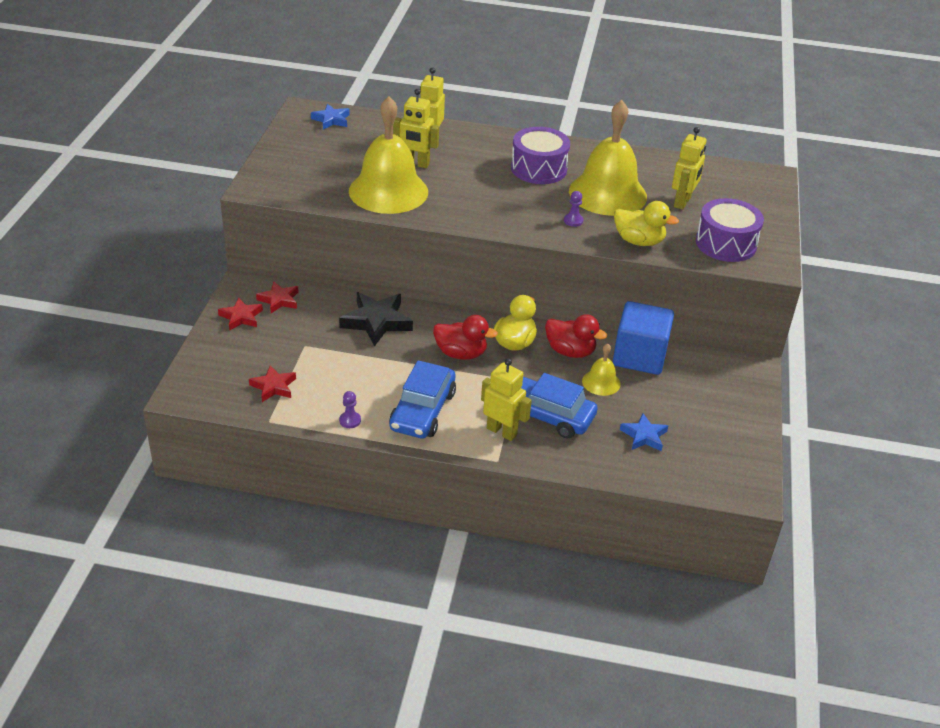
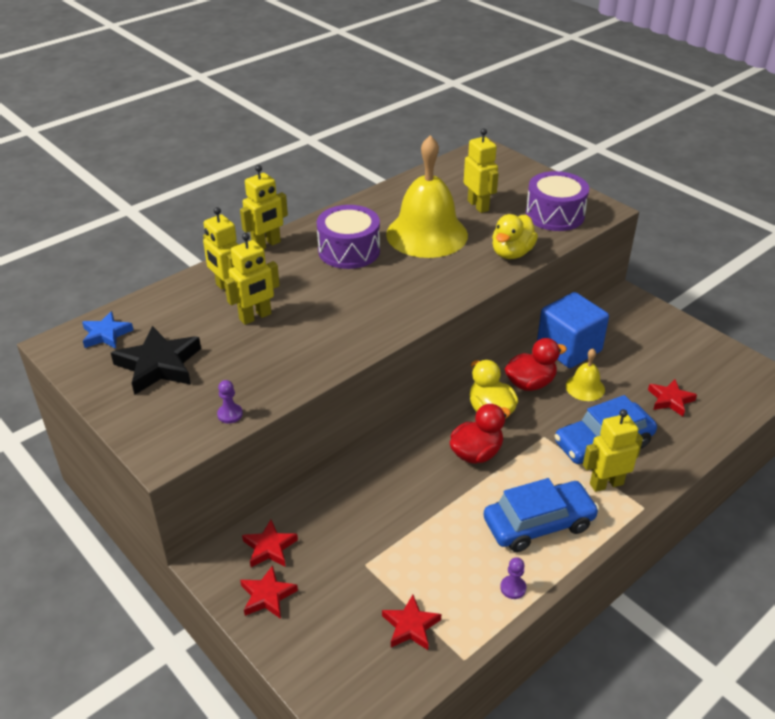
camera: 50 degrees left, 0 degrees up
black star [339,292,413,347] -> black star moved to [111,326,201,395]
yellow bell [349,96,428,214] -> none
blue car [389,360,456,439] -> blue car turned 75 degrees counterclockwise [483,478,599,552]
purple pawn [564,191,583,227] -> purple pawn moved to [217,380,243,423]
yellow duck [614,201,679,246] -> yellow duck turned 150 degrees clockwise [492,214,538,259]
blue star [620,413,668,451] -> red star [648,379,697,416]
none -> yellow robot [240,165,288,249]

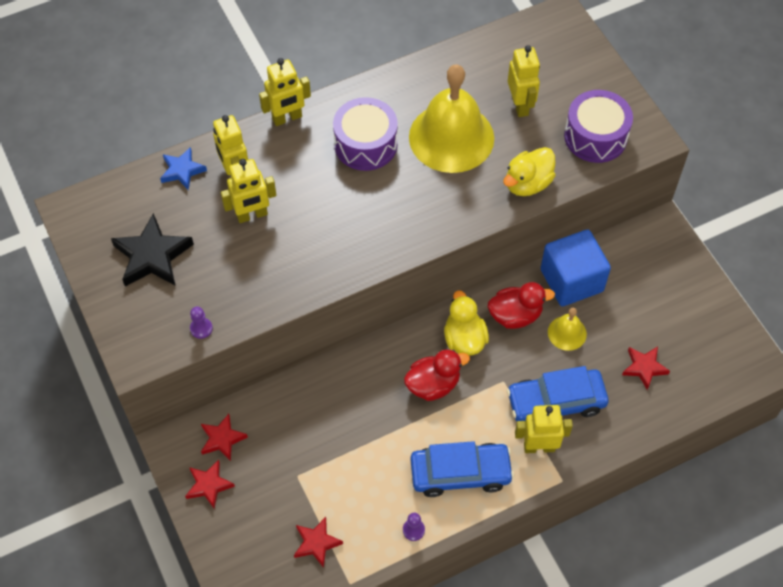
camera: 15 degrees right, 20 degrees up
blue star [82,311,133,349] -> blue star moved to [160,147,207,190]

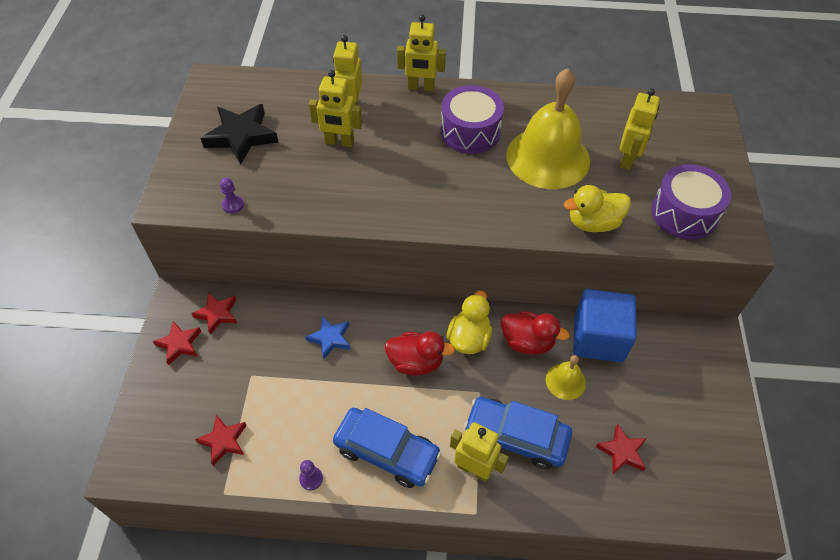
camera: 30 degrees right, 5 degrees down
blue star [160,147,207,190] -> blue star moved to [305,316,351,360]

